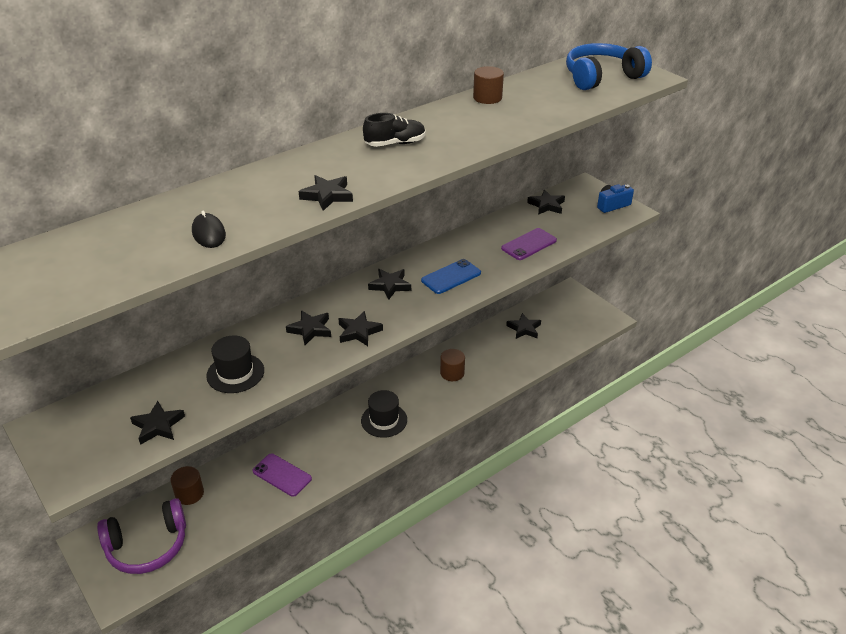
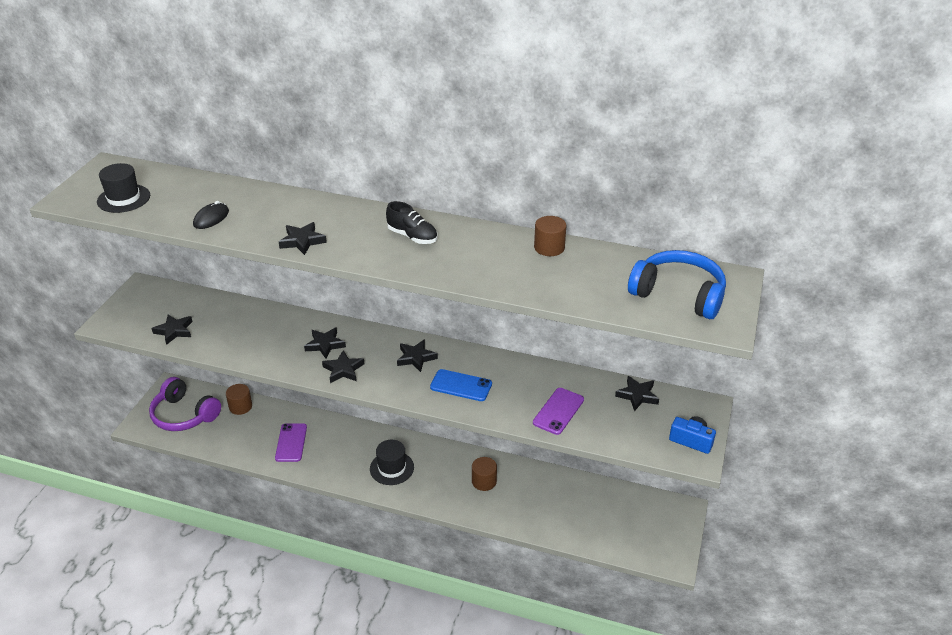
camera: 55 degrees right, 0 degrees up
black hat [206,335,264,393] -> black hat moved to [97,163,150,213]
purple phone [501,228,557,260] -> purple phone turned 75 degrees counterclockwise [533,388,584,435]
black star [506,313,541,339] -> none

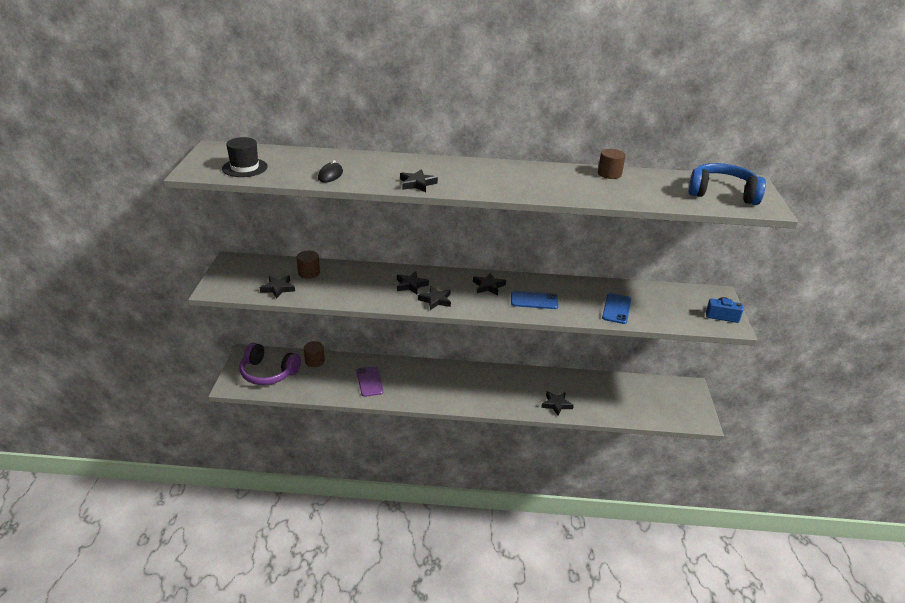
camera: 15 degrees left, 5 degrees down
black hat [370,440,414,485] -> none
black shoe [386,201,437,244] -> none
brown cylinder [472,457,497,491] -> brown cylinder moved to [297,250,320,279]
purple phone [533,388,584,435] -> blue phone [602,293,631,324]
black star [615,376,659,411] -> black star moved to [541,391,574,416]

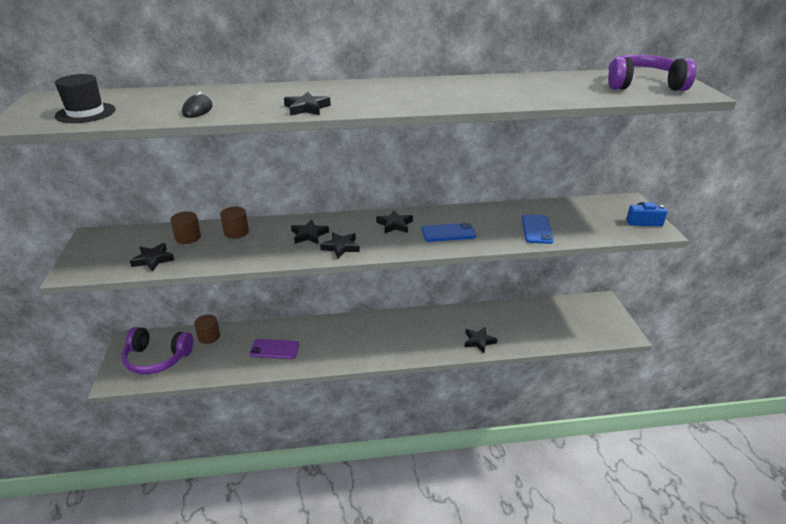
camera: 10 degrees left, 0 degrees up
purple phone [356,366,383,397] -> purple phone turned 60 degrees counterclockwise [250,339,300,359]
brown cylinder [598,149,625,179] -> brown cylinder moved to [220,207,249,239]
blue headphones [688,163,766,205] -> purple headphones [608,54,696,91]

